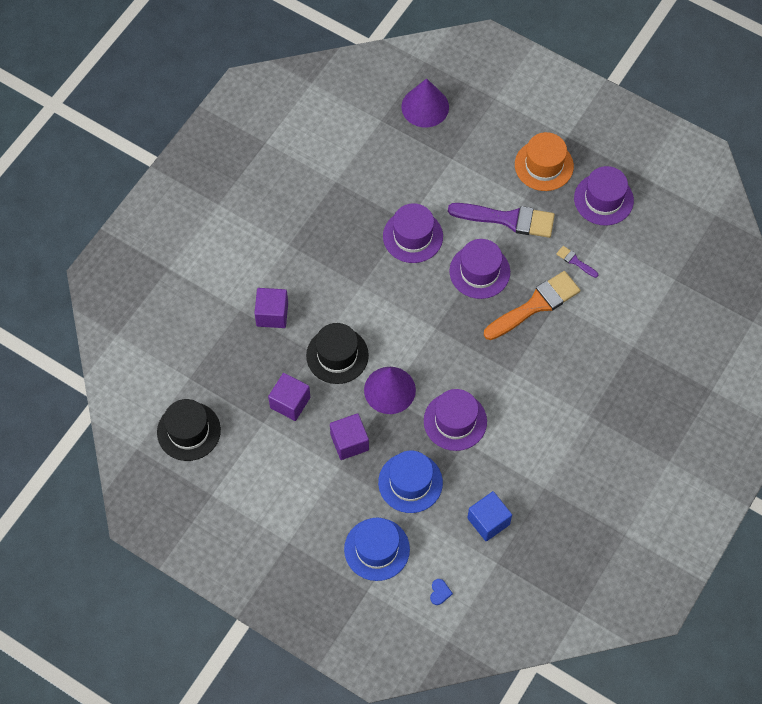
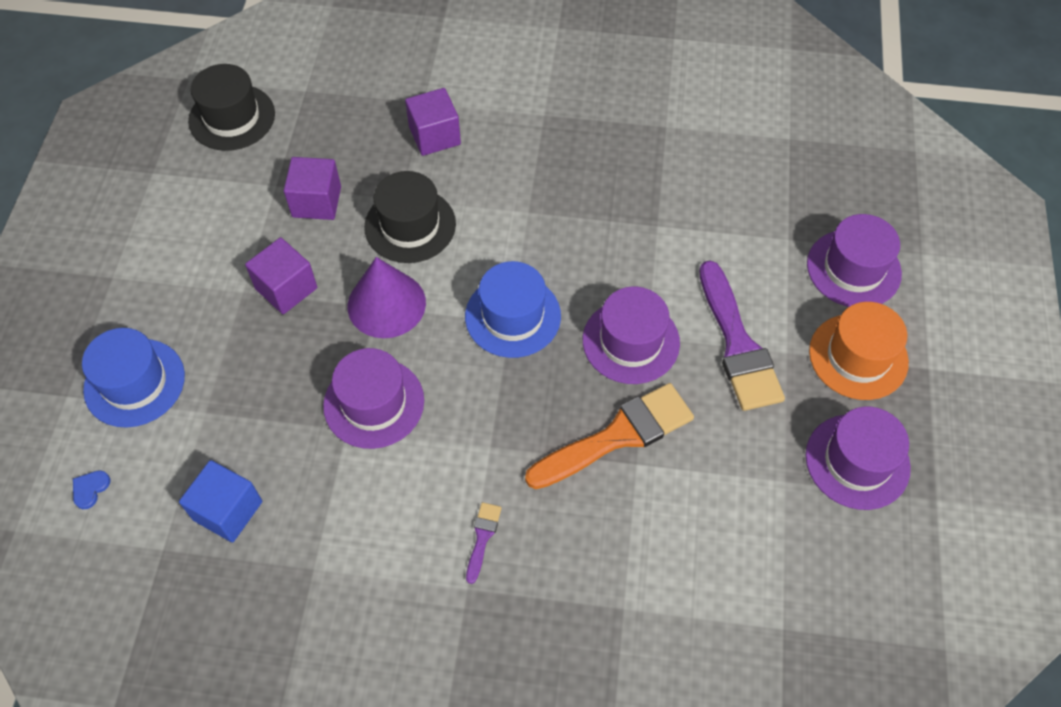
camera: 65 degrees right, 5 degrees down
blue hat [378,451,443,513] -> blue hat moved to [465,261,561,358]
purple hat [383,203,443,263] -> purple hat moved to [807,214,902,307]
purple cone [402,78,449,127] -> none
blue heart [430,579,453,605] -> blue heart turned 135 degrees clockwise [73,470,111,509]
orange brush [484,271,580,340] -> orange brush turned 60 degrees counterclockwise [525,383,694,489]
purple brush [556,246,598,278] -> purple brush moved to [466,502,502,584]

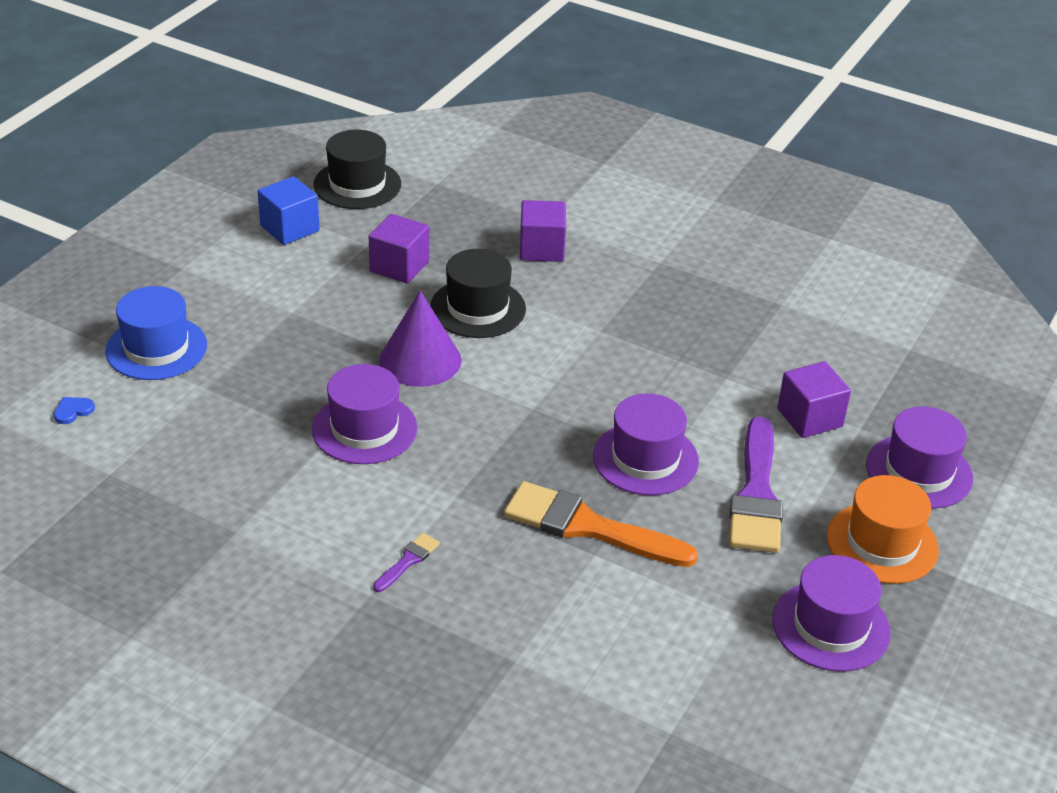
camera: 20 degrees right, 20 degrees down
blue cube [179,460,262,542] -> blue cube moved to [257,176,320,245]
purple cube [245,237,317,314] -> purple cube moved to [777,361,851,438]
blue hat [465,261,561,358] -> none
orange brush [525,383,694,489] -> orange brush turned 150 degrees counterclockwise [504,481,698,567]

